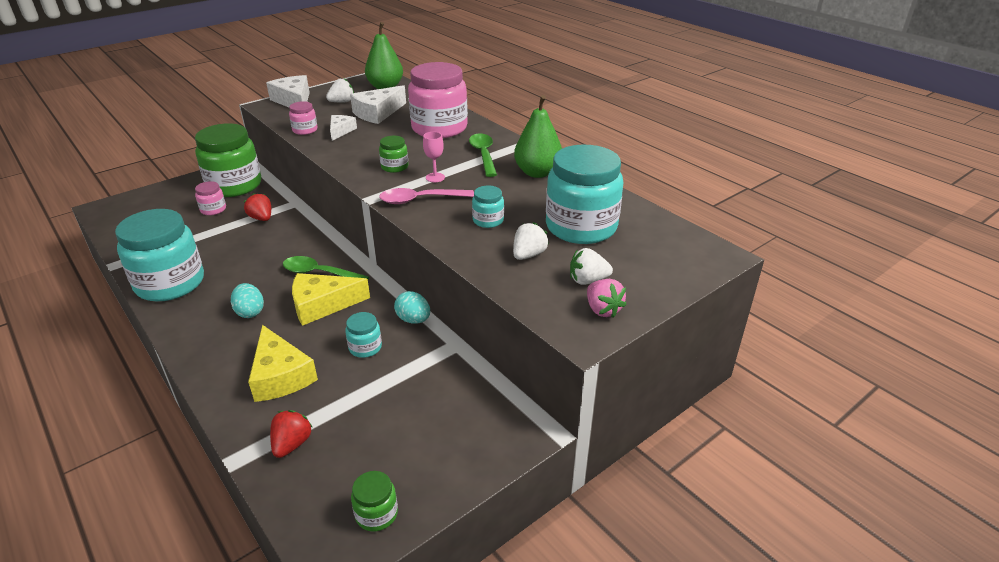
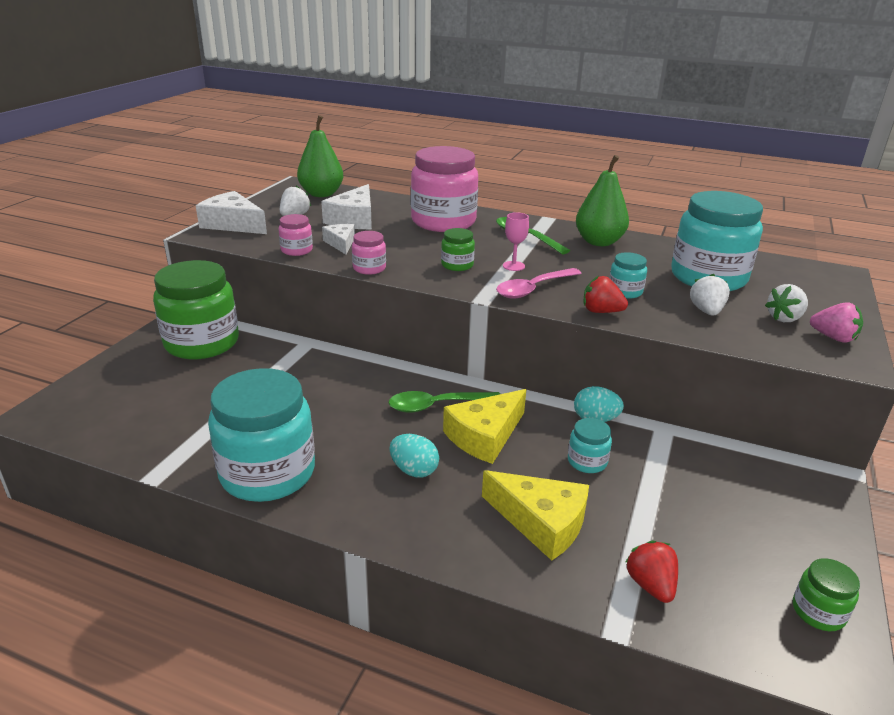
camera: 30 degrees left, 5 degrees down
pink jar [195,181,226,215] -> pink jar moved to [352,231,386,275]
red strawberry [244,193,271,221] -> red strawberry moved to [584,276,628,313]

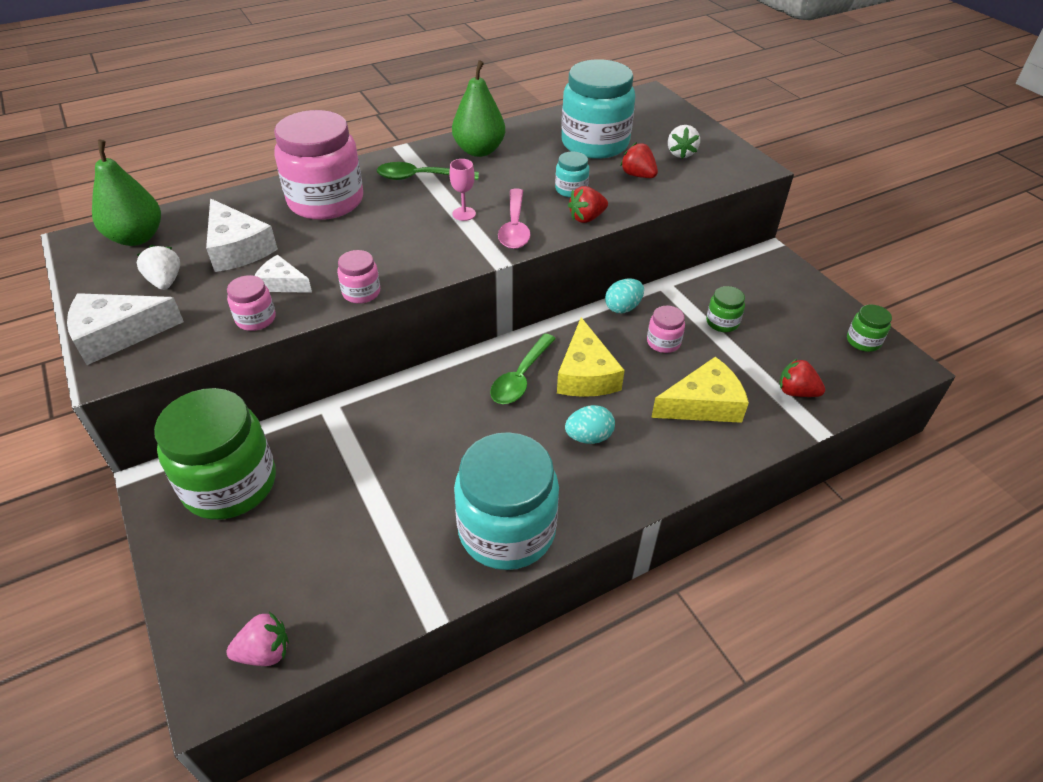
camera: 50 degrees left, 15 degrees up
green jar [441,228,475,271] -> green jar moved to [706,286,745,332]
turquoise jar [568,418,612,473] -> pink jar [647,306,685,353]
white strawberry [690,274,730,316] -> red strawberry [620,142,658,178]
pink strawberry [810,302,863,343] -> pink strawberry moved to [226,612,289,666]

